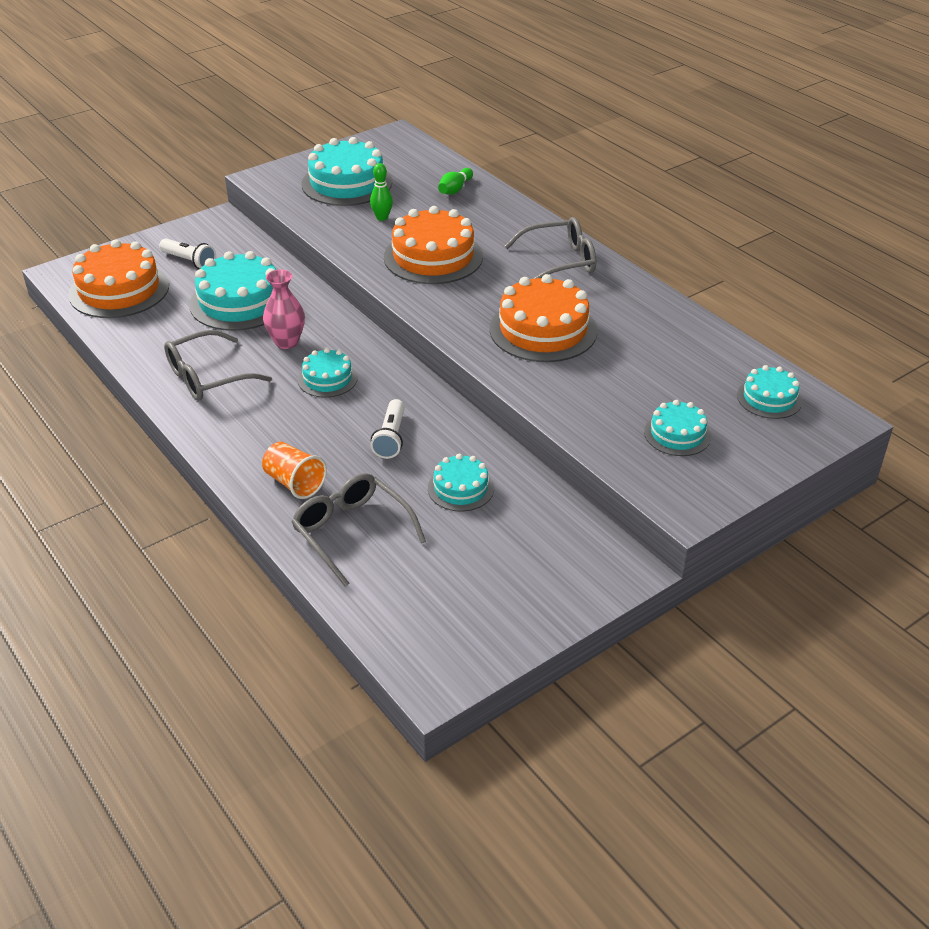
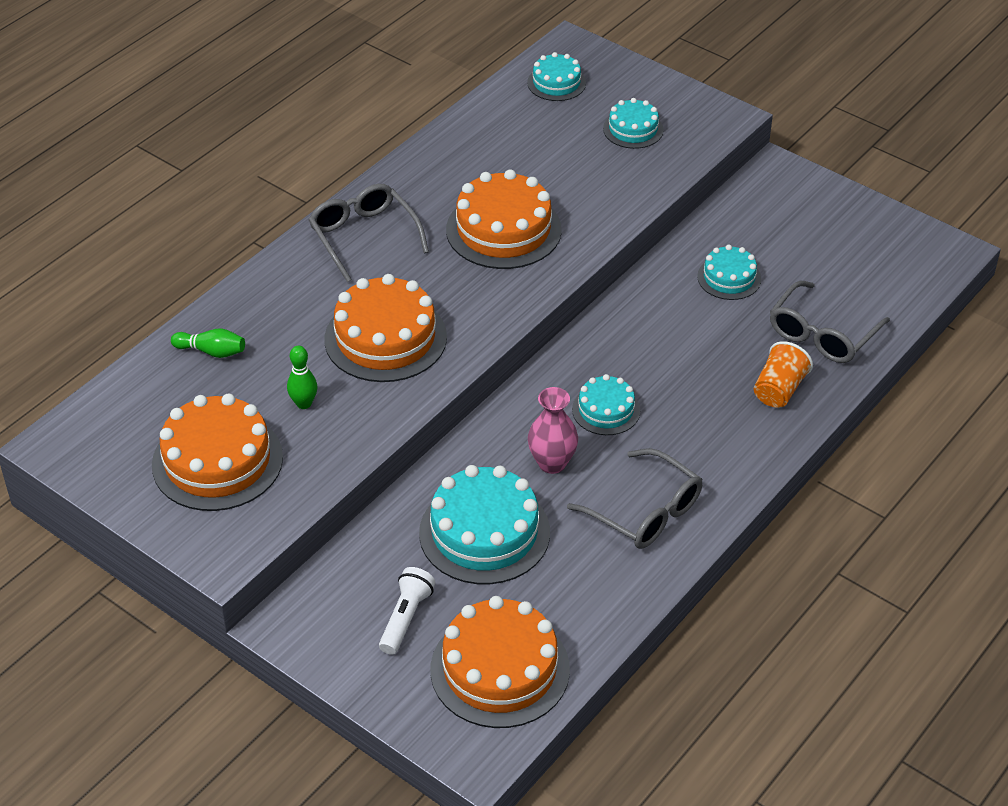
camera: 105 degrees left, 5 degrees up
turquoise cake [302,137,392,206] -> orange cake [152,394,283,511]
white flashlight [370,399,405,459] -> none

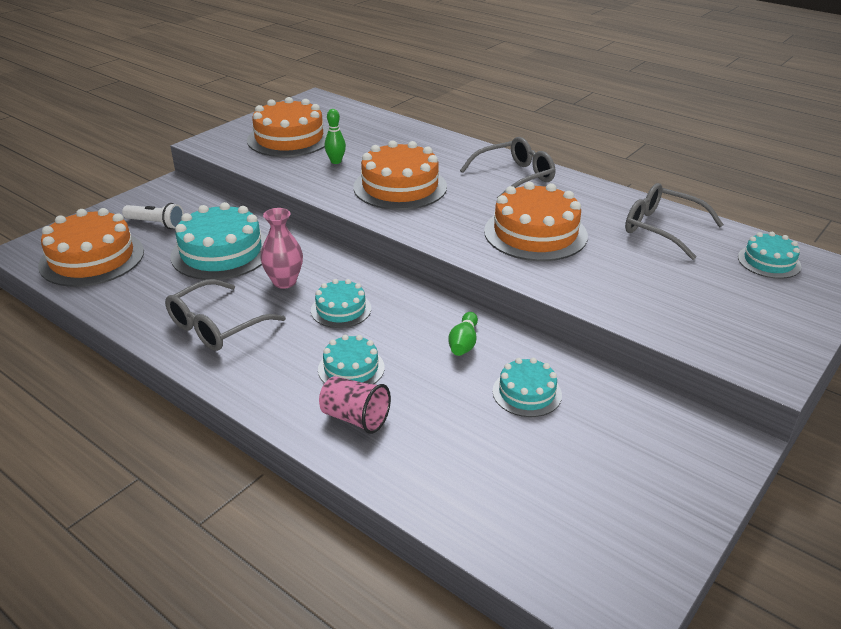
camera: 90 degrees right, 10 degrees down
green bowling pin [171,328,245,358] -> green bowling pin moved to [448,312,478,356]
turquoise cake [603,98,664,149] -> turquoise cake moved to [318,335,385,384]
orange cup [754,341,813,408] -> pink cup [319,376,391,434]
grey glasses [770,281,890,363] -> grey glasses moved to [625,183,724,260]

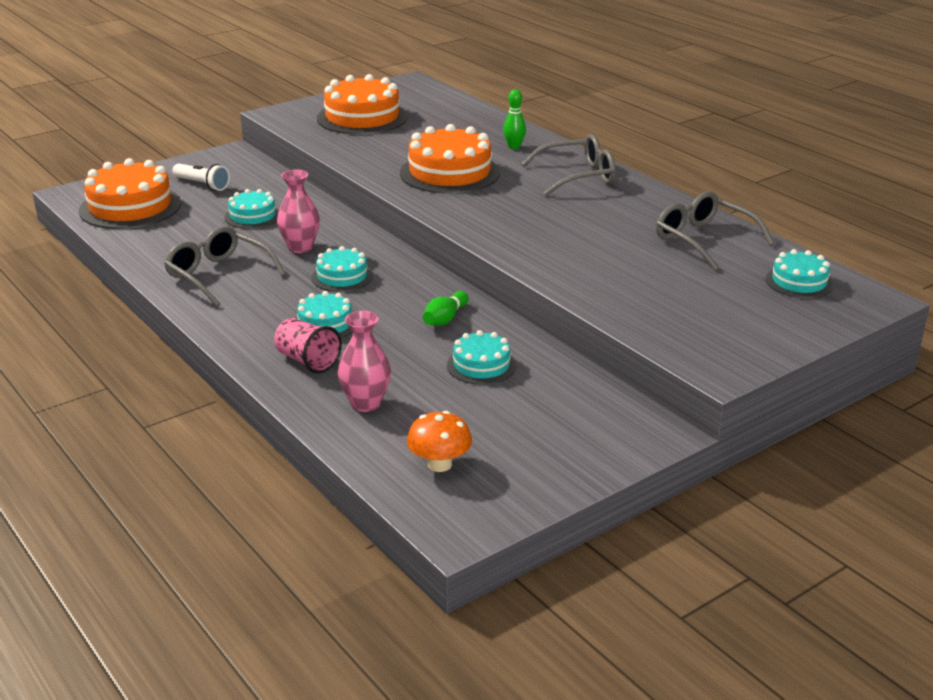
camera: 15 degrees right, 5 degrees down
grey glasses [165,279,286,351] -> grey glasses turned 75 degrees clockwise [164,226,286,306]
turquoise cake [170,202,266,280] -> turquoise cake [225,189,279,229], size x0.55
green bowling pin [325,109,346,164] -> green bowling pin moved to [503,89,526,149]
orange cake [484,182,588,261] -> none
none -> pink vase [338,311,391,412]
none -> orange mushroom [407,411,472,472]

